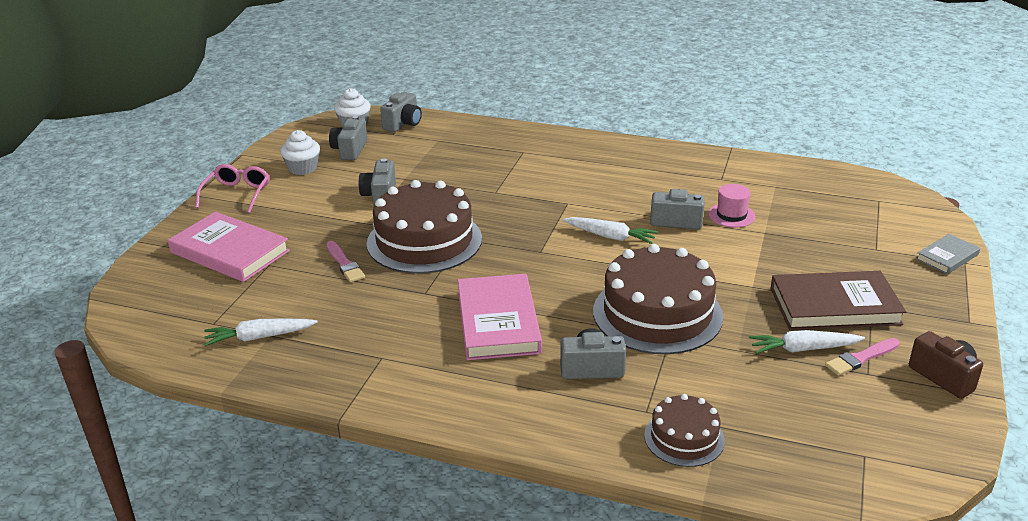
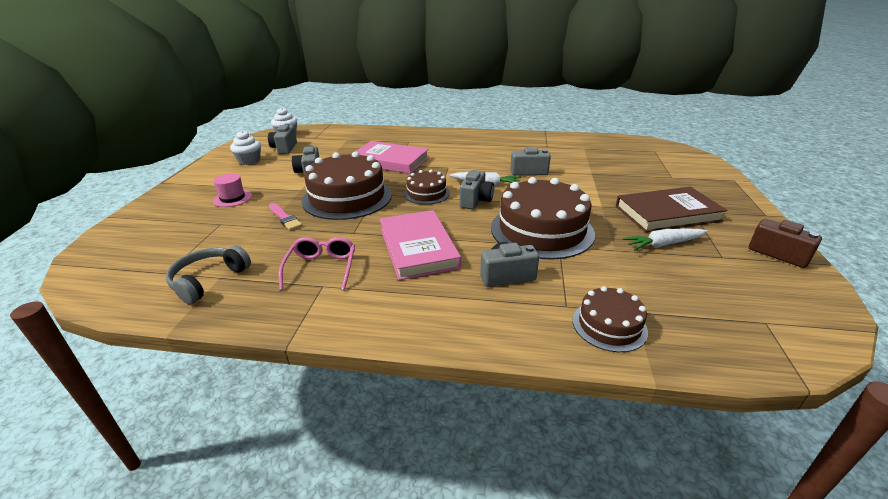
camera: 10 degrees left, 0 degrees up
pink book [168,212,290,282] -> pink book moved to [350,141,429,174]
pink glasses [195,164,269,213] -> pink glasses moved to [279,237,355,290]
white carrot [204,319,318,346] -> grey headphones [166,245,251,304]
grey camera [380,92,422,132] -> grey camera moved to [460,170,494,209]
pink hat [708,184,756,228] -> pink hat moved to [213,173,252,207]
pink brush [825,338,900,376] -> none
grey book [916,234,980,274] -> none
none -> brown cake [404,170,450,205]

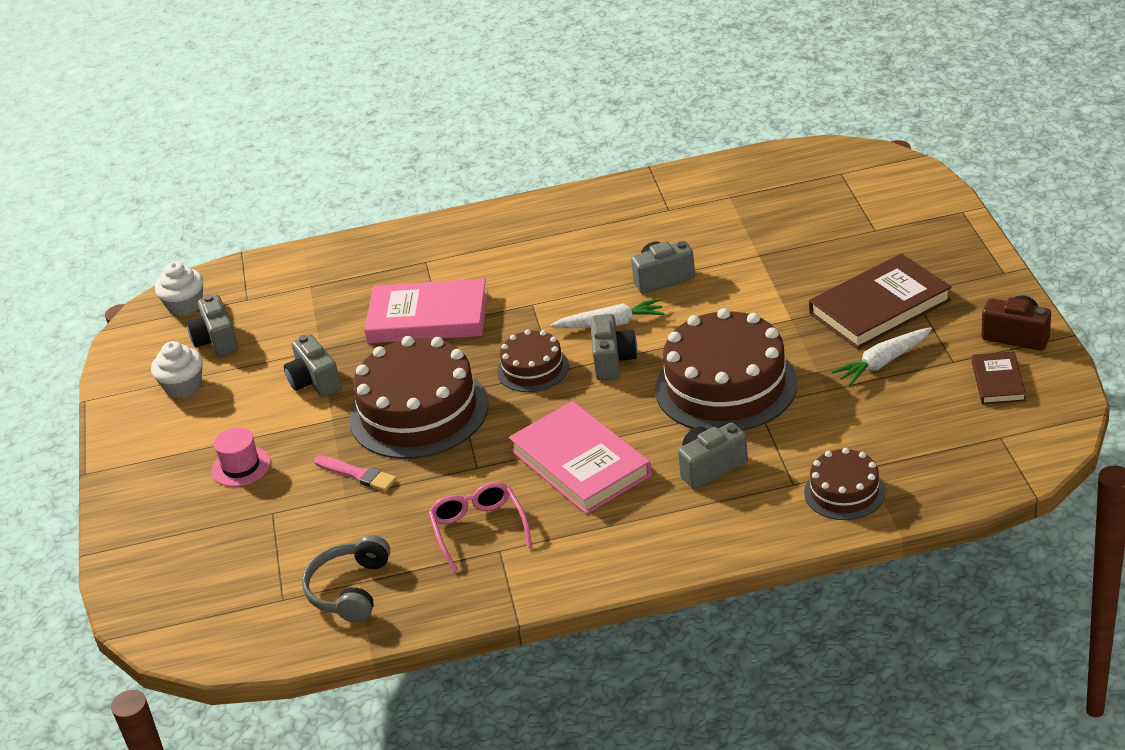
camera: 15 degrees left, 5 degrees up
none -> brown book [972,351,1026,404]

